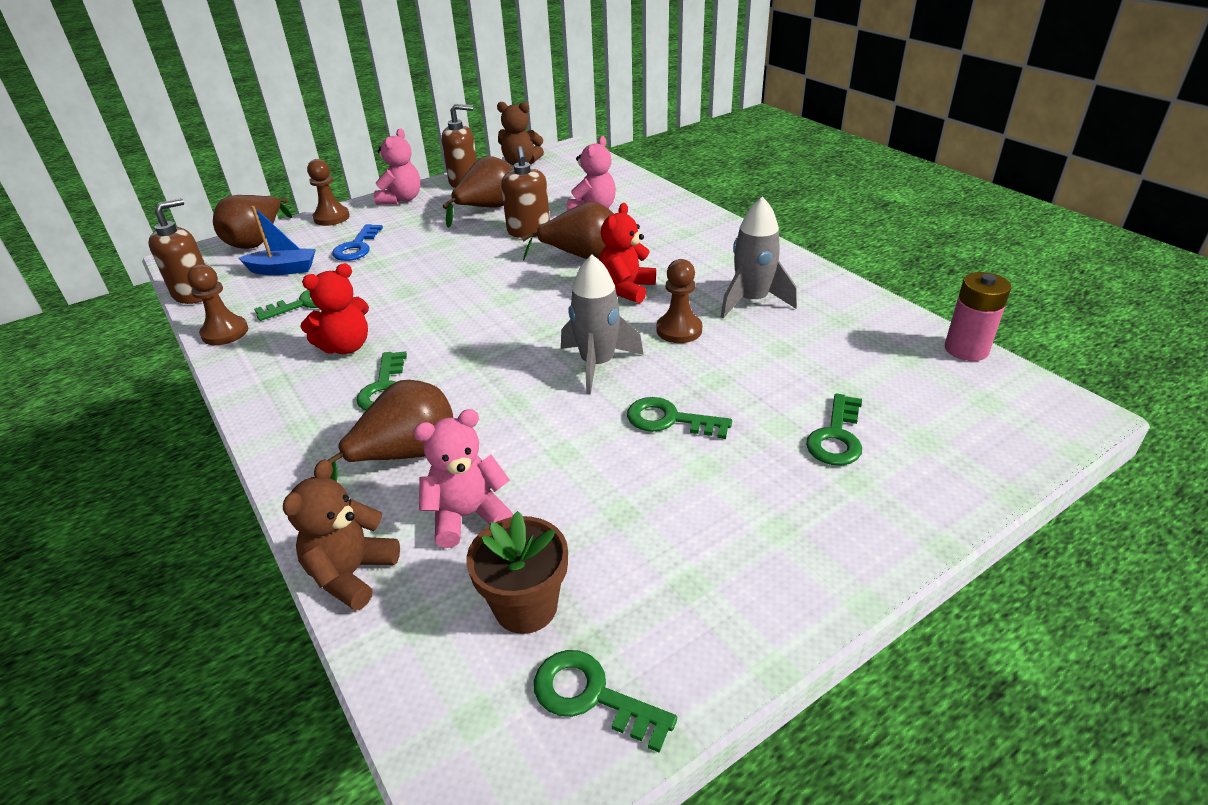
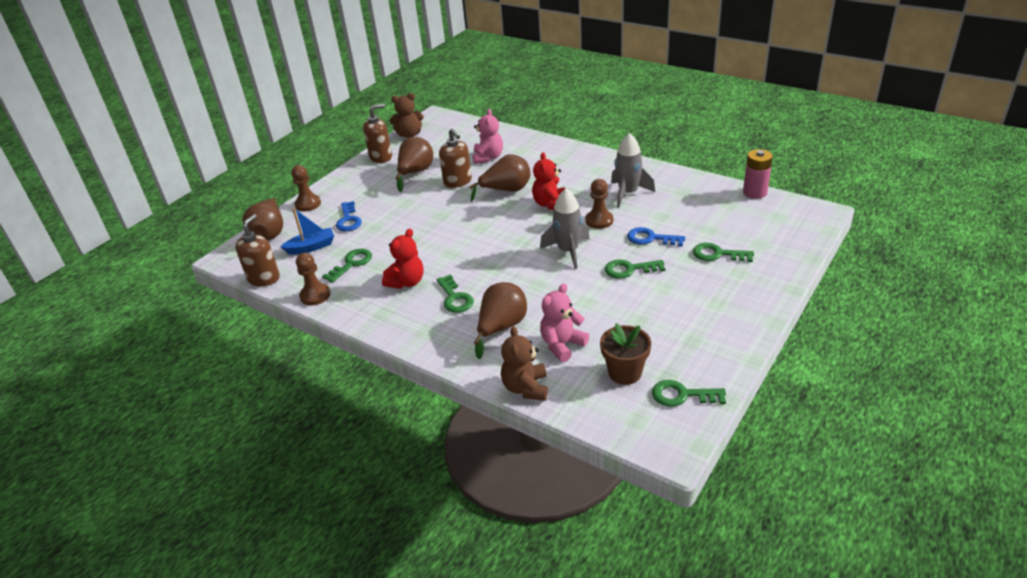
camera: 20 degrees left, 0 degrees up
pink teddy bear [374,128,421,205] -> none
green key [806,393,862,466] -> green key turned 105 degrees clockwise [693,243,754,262]
none -> blue key [627,227,685,247]

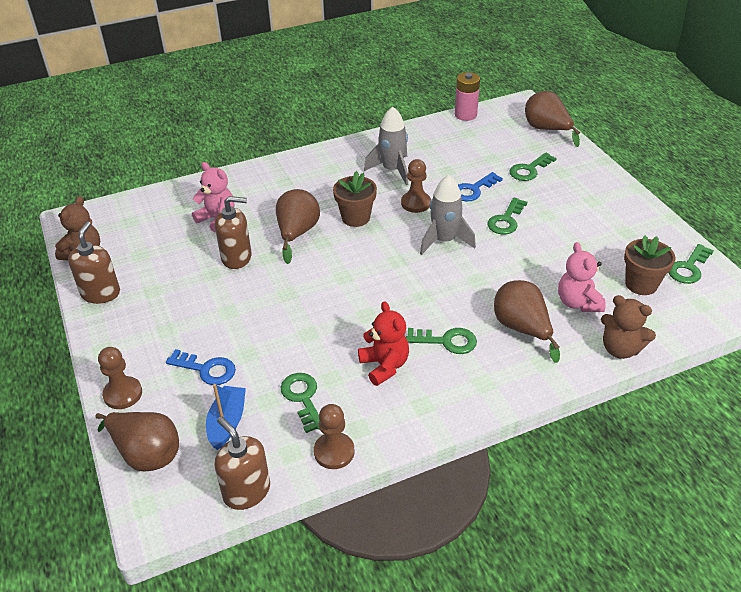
camera: 60 degrees left, 5 degrees up
brown pear [395,137,433,192] -> brown pear moved to [525,91,580,147]
red teddy bear [532,152,565,210] -> brown flower pot [333,171,377,227]

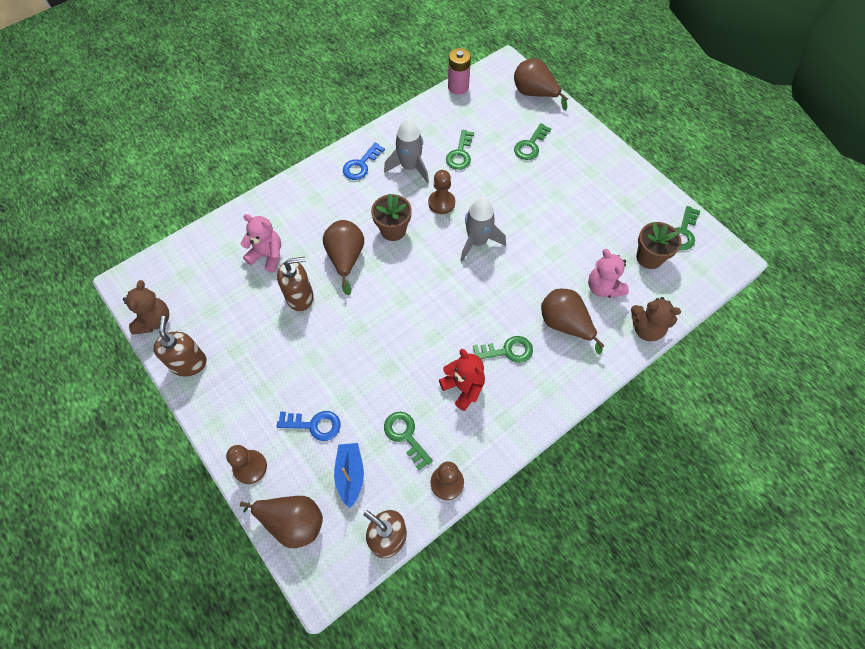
camera: 15 degrees left, 20 degrees up
blue key [458,172,503,201] -> blue key moved to [343,143,385,180]
green key [487,198,527,235] -> green key moved to [446,130,474,170]

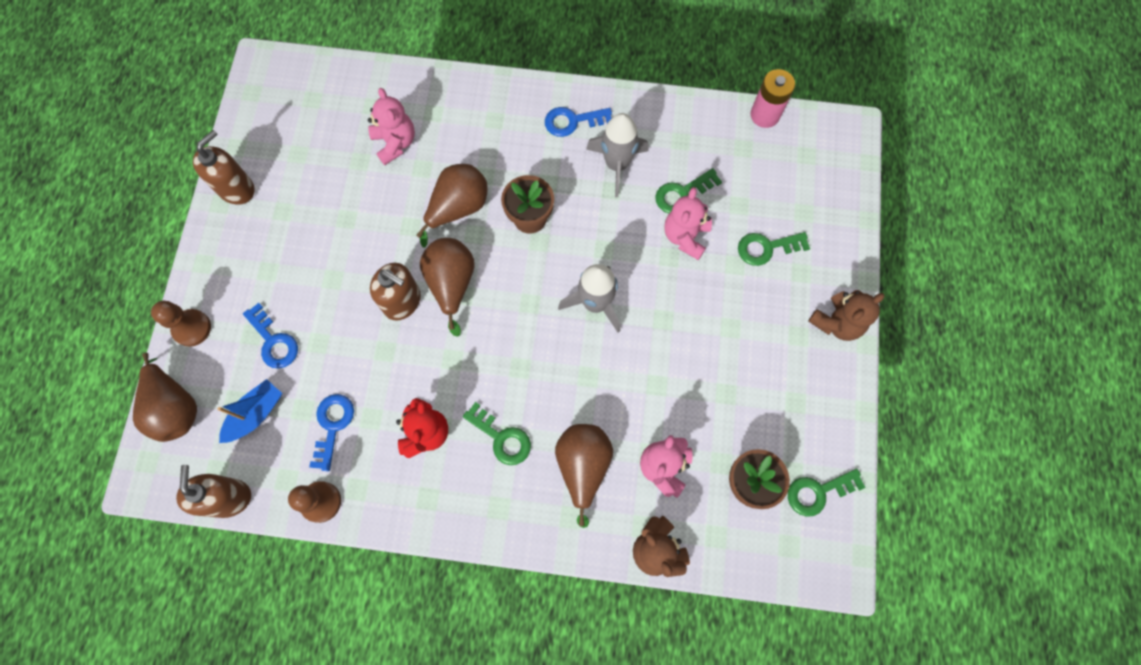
camera: 45 degrees right, 10 degrees up
brown teddy bear [123,280,169,334] -> brown teddy bear moved to [808,290,885,341]
brown soap dispenser [277,257,314,311] -> brown soap dispenser moved to [370,263,421,321]
green key [384,412,433,470] -> blue key [309,394,354,471]
brown pawn [428,170,455,214] -> none
brown pear [514,58,568,111] -> brown pear moved to [420,238,474,337]
none -> pink teddy bear [664,187,712,260]

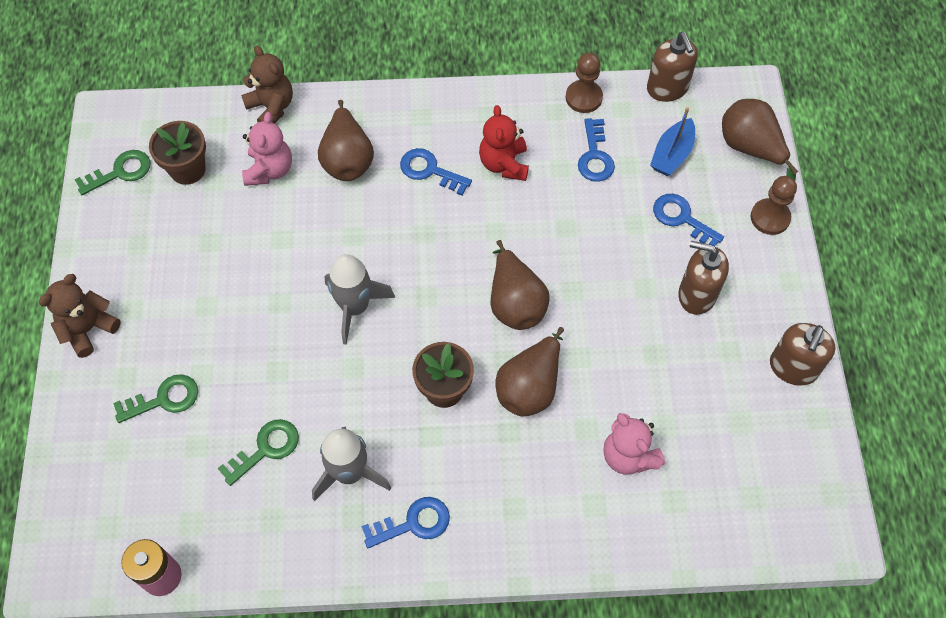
camera: 170 degrees right, 10 degrees down
brown soap dispenser [370,263,421,321] -> brown soap dispenser moved to [678,241,729,315]
green key [463,402,531,465] -> blue key [400,148,472,196]
pink teddy bear [664,187,712,260] -> none

